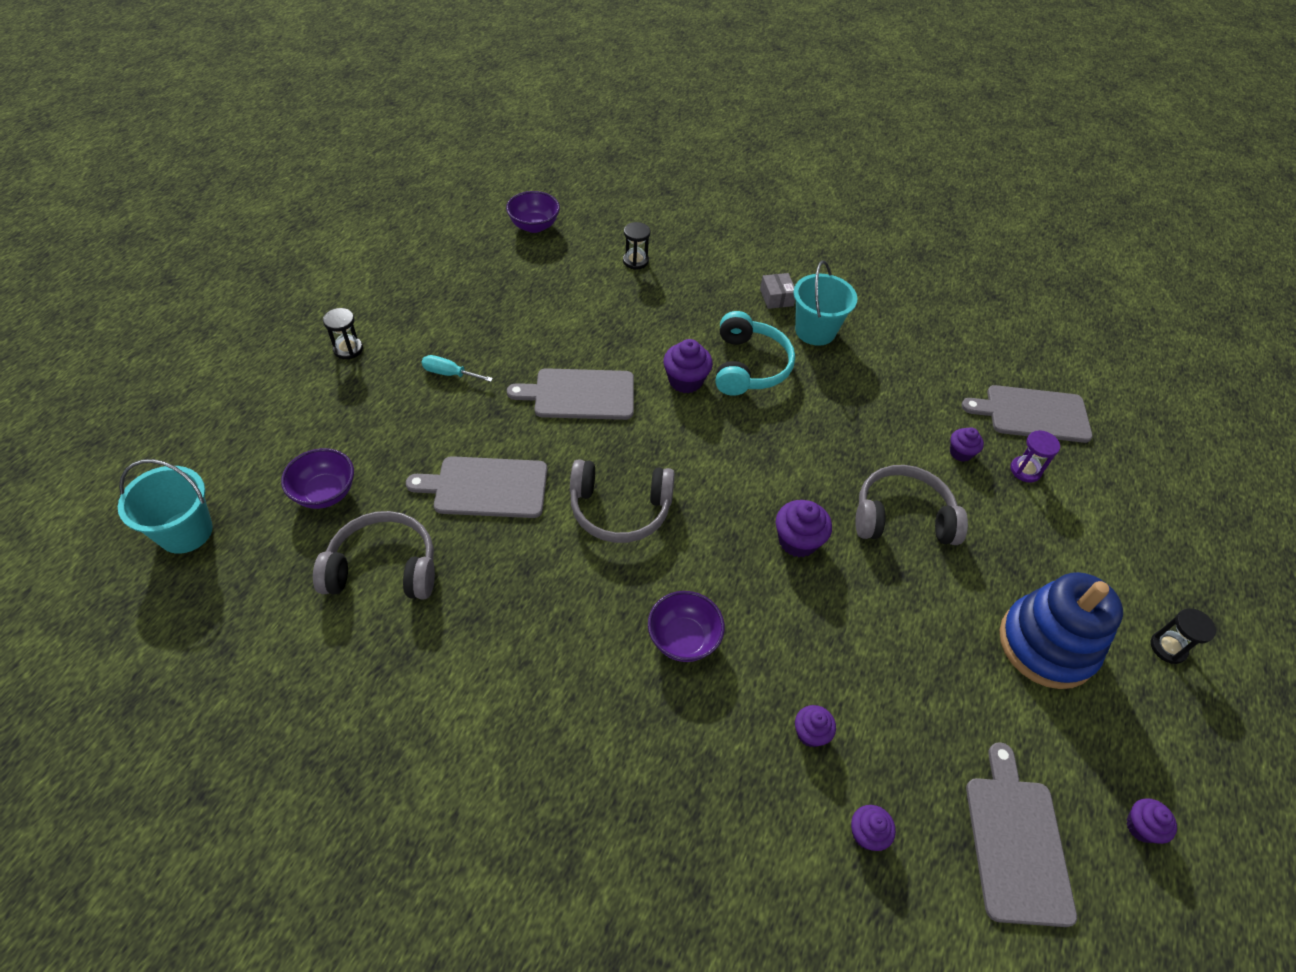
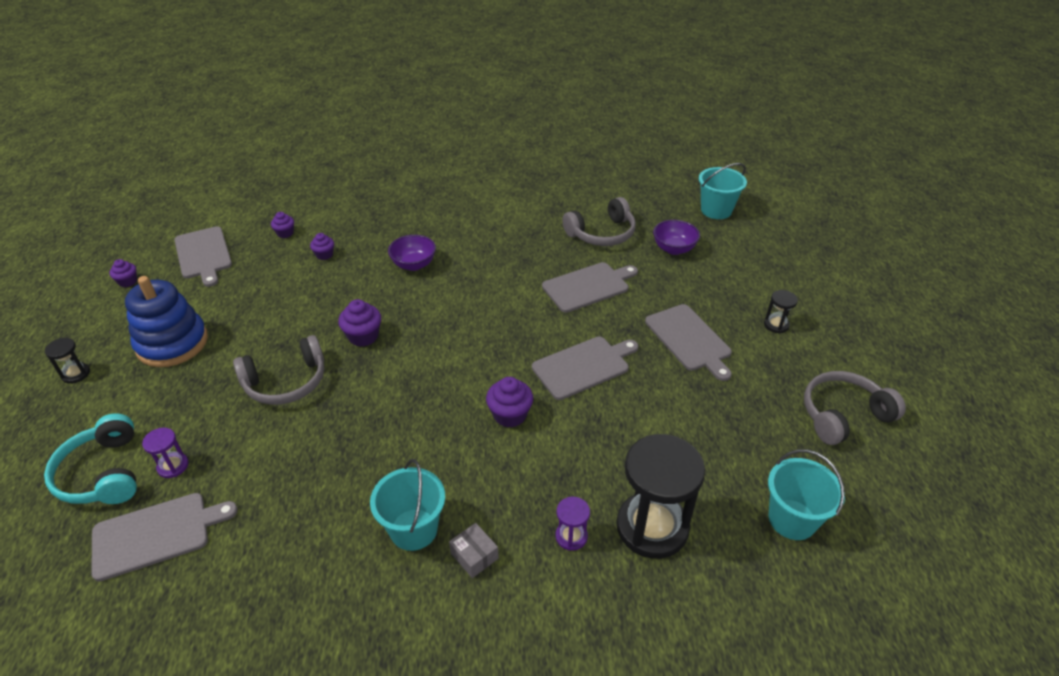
camera: 155 degrees right, 10 degrees down
turquoise screwdriver [421,355,493,382] -> grey cutting board [645,304,732,381]
purple bowl [506,191,560,233] -> turquoise bucket [768,449,845,540]
grey headphones [570,459,675,543] -> grey headphones moved to [804,371,906,445]
black hourglass [623,222,651,270] -> black hourglass [616,434,705,559], size x2.25
turquoise headphones [716,311,795,396] -> turquoise headphones moved to [44,413,137,504]
purple cupcake [950,427,984,462] -> none
none -> purple hourglass [556,497,590,551]

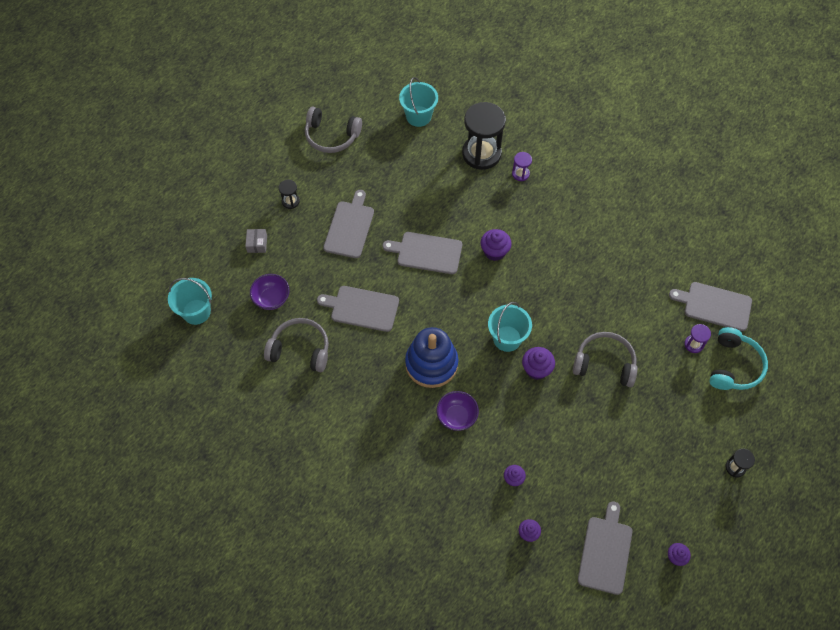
camera: 140 degrees left, 20 degrees up
blue stacking toy [125,276,208,367] -> blue stacking toy moved to [405,327,459,388]
turquoise bucket [370,459,445,551] -> turquoise bucket moved to [488,302,532,352]
grey box [449,523,499,578] -> grey box moved to [245,229,267,253]

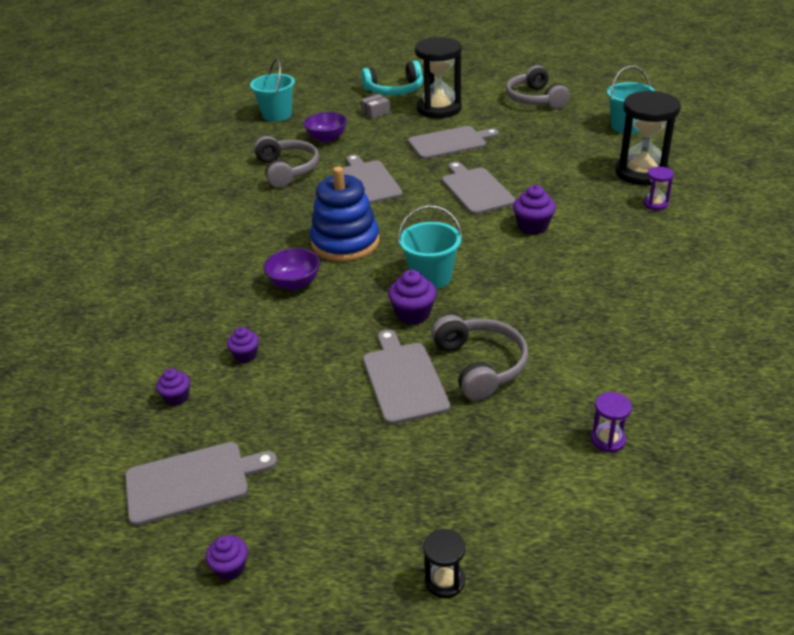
camera: 60 degrees right, 25 degrees down
black hourglass [279,180,300,209] -> black hourglass [415,37,462,118], size x2.25
grey cutting board [669,282,752,331] -> grey cutting board moved to [363,330,450,425]
turquoise headphones [710,327,768,390] -> turquoise headphones moved to [361,60,423,95]

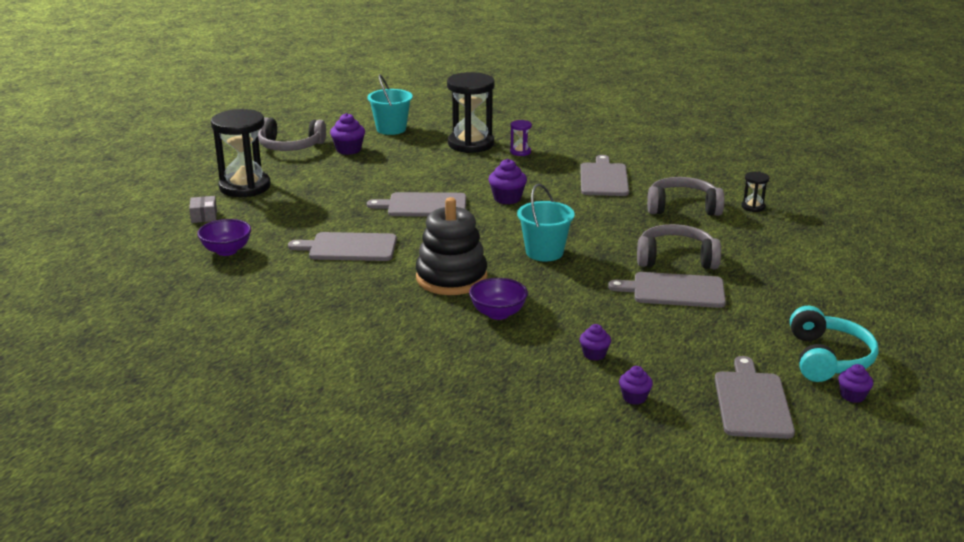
camera: 70 degrees left, 10 degrees down
turquoise bucket [250,59,295,122] -> none
grey headphones [254,136,319,188] -> grey headphones moved to [647,177,725,216]
blue stacking toy [310,167,380,262] -> black stacking toy [416,197,487,295]
turquoise headphones [361,60,423,95] -> turquoise headphones moved to [790,306,879,382]
purple cupcake [388,270,436,325] -> purple cupcake moved to [330,113,365,155]
grey cutting board [408,126,499,159] -> grey cutting board moved to [580,155,629,196]
black hourglass [423,529,465,598] -> black hourglass moved to [741,172,769,212]
purple hourglass [591,392,632,453] -> none

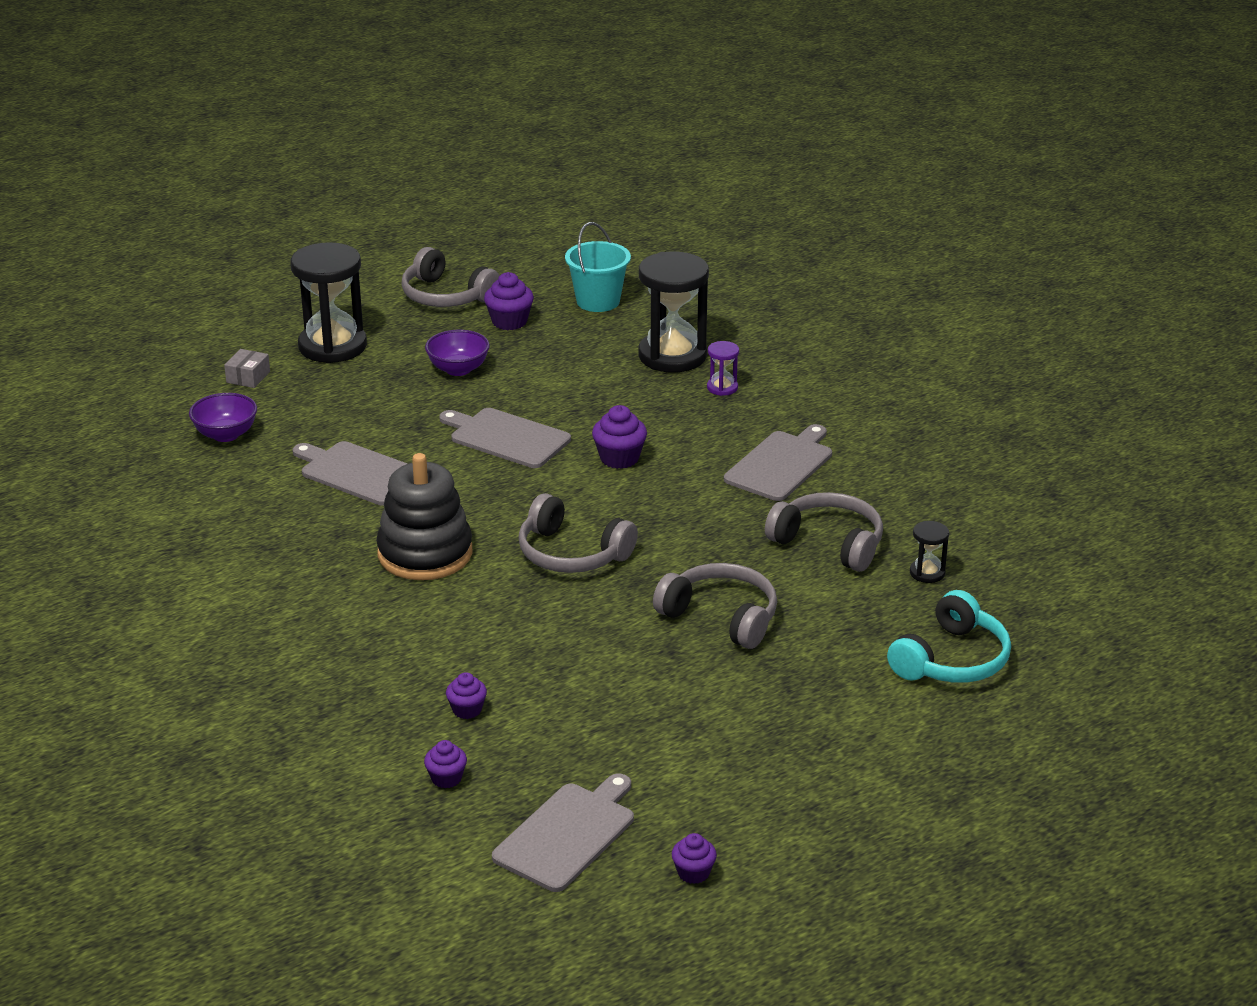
camera: 30 degrees right, 5 degrees up
purple bowl [469,278,528,320] -> purple bowl moved to [425,330,490,376]
turquoise bucket [517,184,575,261] -> grey headphones [519,493,638,573]
grey cutting board [608,272,726,308] -> none
turquoise headphones [790,306,879,382] -> turquoise headphones moved to [887,590,1011,683]

